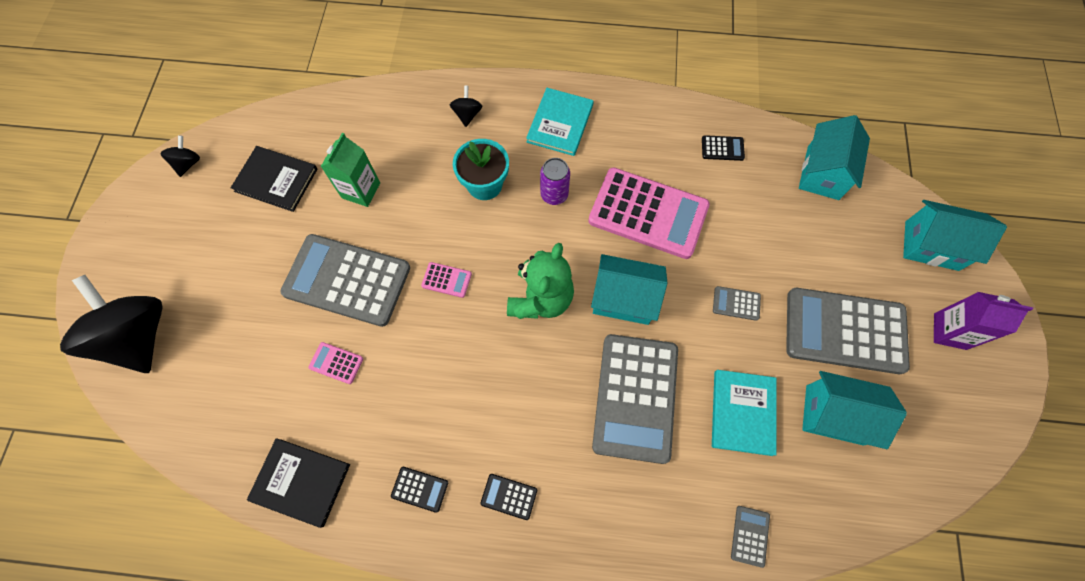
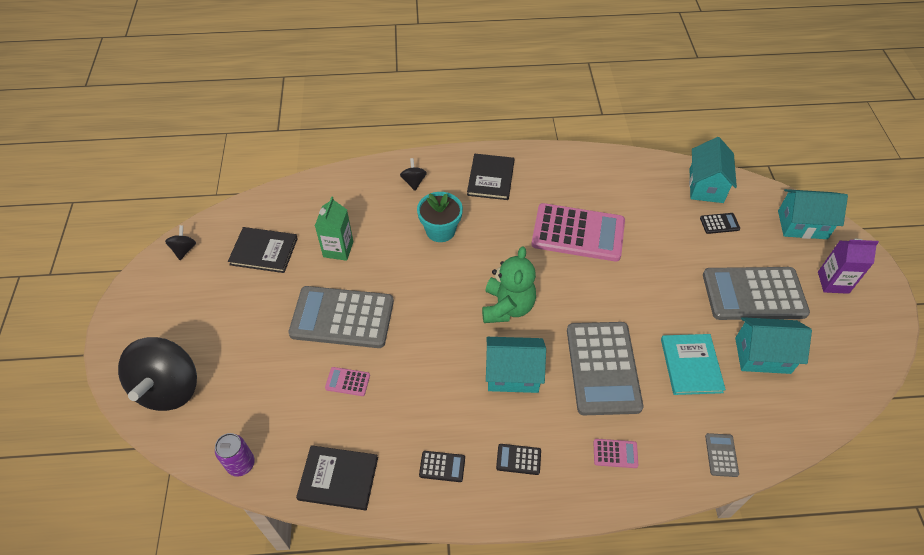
camera: 10 degrees left, 15 degrees down
black spinning top [60,275,163,373] -> black spinning top turned 135 degrees counterclockwise [118,337,197,411]
pink calculator [421,262,472,298] -> pink calculator moved to [594,439,638,468]
turquoise book [526,88,594,156] -> black book [467,154,514,200]
purple can [540,158,570,205] -> purple can moved to [215,433,255,477]
turquoise house [591,254,667,325] -> turquoise house moved to [486,337,546,393]
black calculator [702,135,745,161] -> black calculator moved to [700,213,740,234]
grey calculator [713,286,761,321] -> none

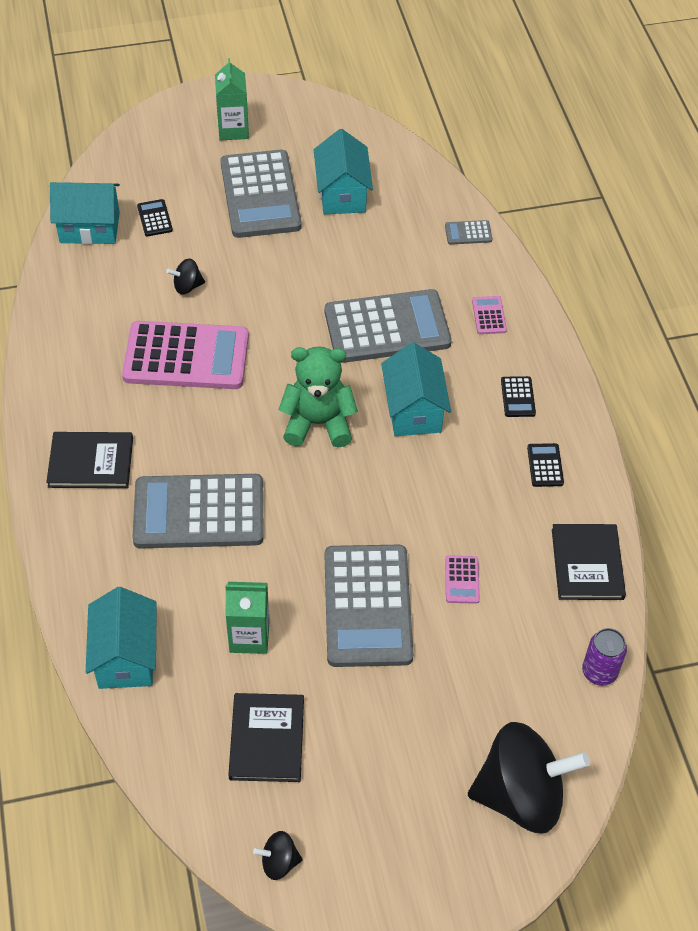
camera: 100 degrees left, 0 degrees up
black spinning top [400,158,427,191] -> black spinning top moved to [166,258,205,295]
turquoise flower pot [417,192,463,242] -> grey calculator [132,474,264,548]
pink calculator [532,203,625,262] -> pink calculator turned 90 degrees clockwise [122,321,249,389]
turquoise book [661,334,726,395] -> none
turquoise house [778,189,848,239] -> turquoise house moved to [86,587,157,689]
purple carton [818,239,879,294] -> green carton [215,58,249,140]

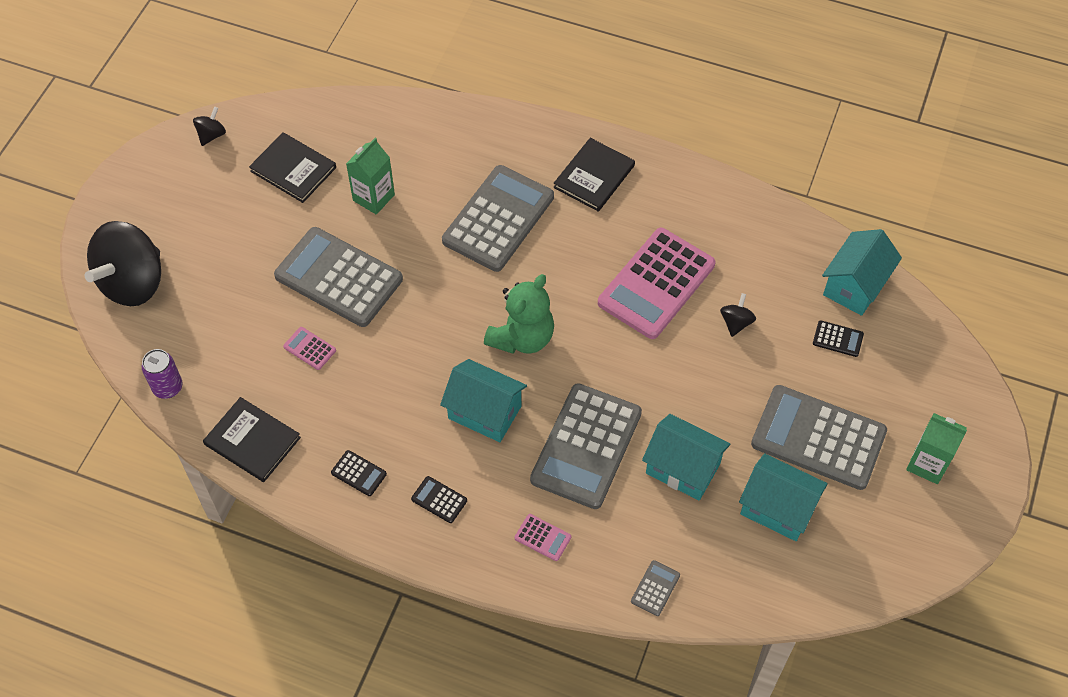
camera: 125 degrees right, 5 degrees up
turquoise house [86,587,157,689] -> turquoise house moved to [642,414,730,501]

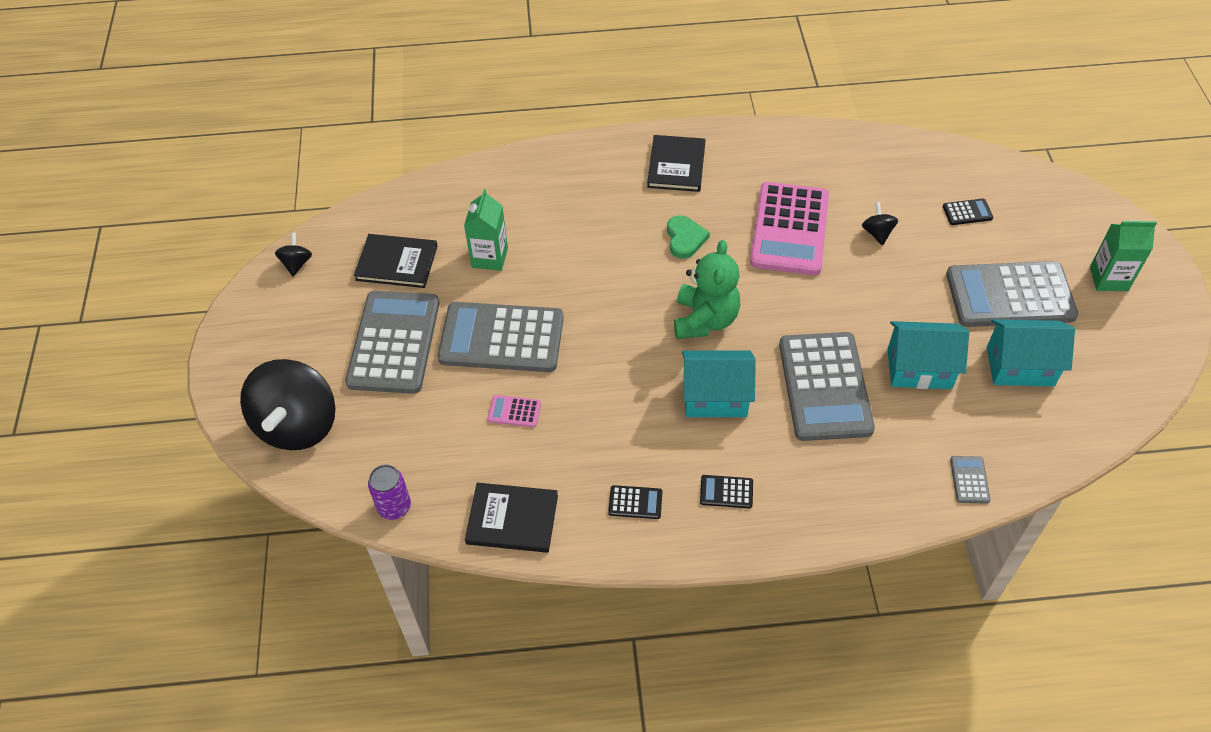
camera: 25 degrees left, 5 degrees down
grey calculator [442,165,554,272] -> grey calculator moved to [345,291,439,394]
pink calculator [515,514,571,561] -> none
turquoise house [822,229,902,316] -> none
none -> green heart [667,215,710,259]

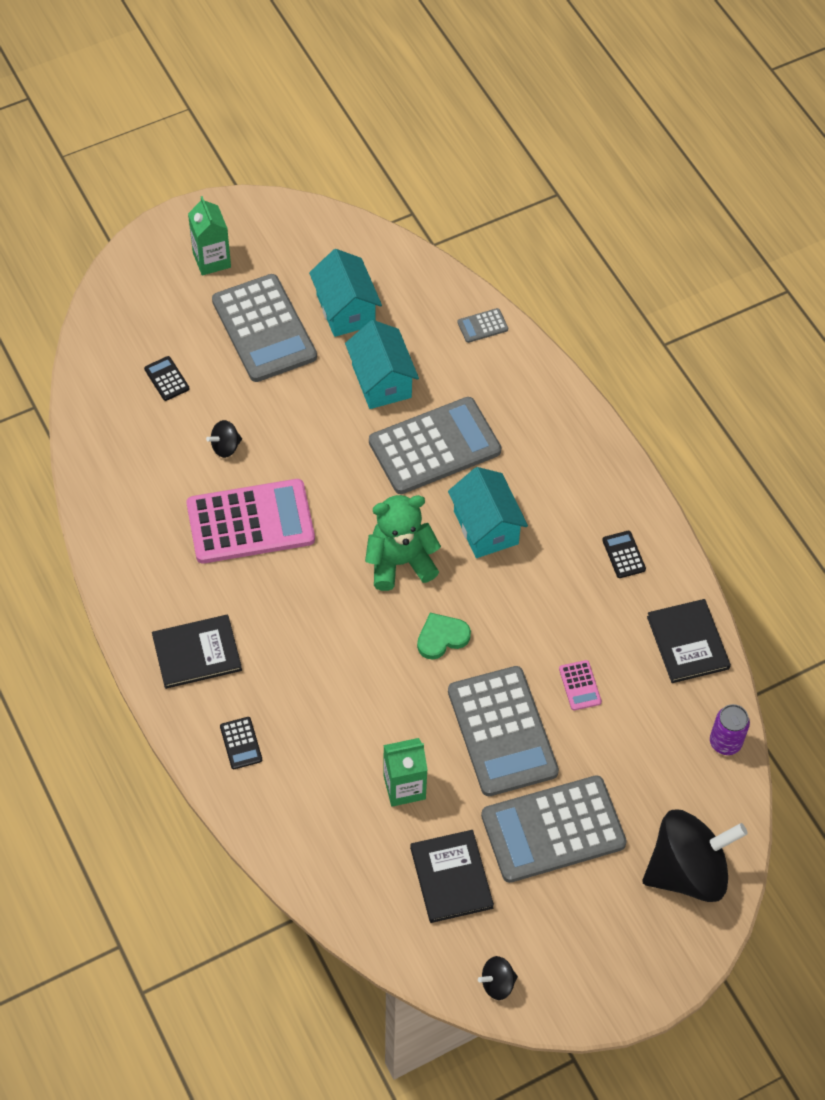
camera: 115 degrees left, 5 degrees up
green heart [667,215,710,259] -> green heart moved to [417,613,471,660]
black calculator [700,475,753,508] -> black calculator moved to [220,717,262,769]

